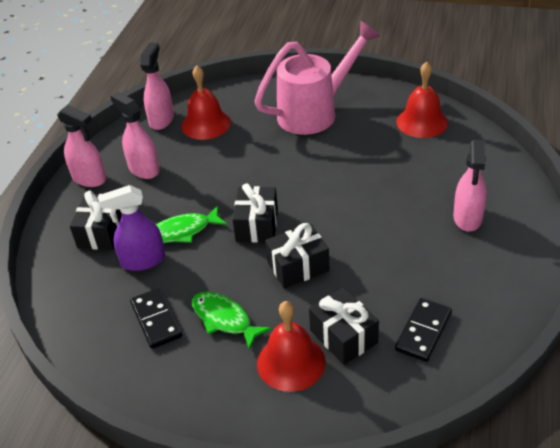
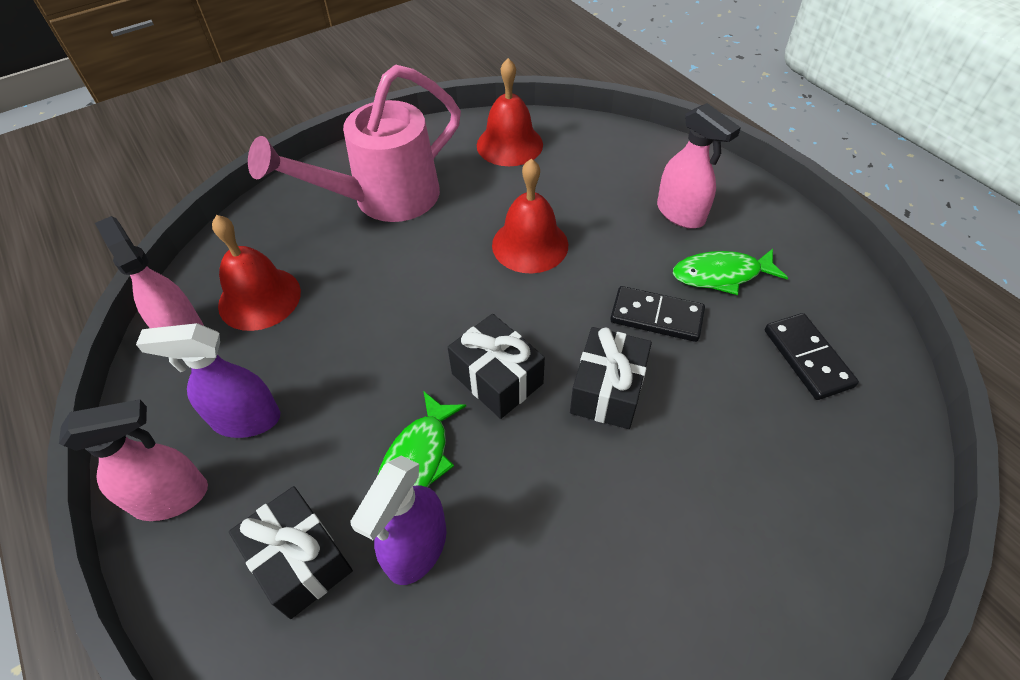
camera: 50 degrees left, 10 degrees up
pink spray bottle [110,92,160,179] -> purple spray bottle [136,323,280,438]
black domino [130,288,182,349] -> black domino moved to [610,286,705,342]
green fish [192,292,272,350] -> green fish moved to [673,249,788,295]
pink watering can [254,21,380,135] -> pink watering can turned 135 degrees counterclockwise [248,65,461,222]
red bell [257,301,325,392] -> red bell moved to [492,159,568,273]
black gift [309,287,379,365] -> none

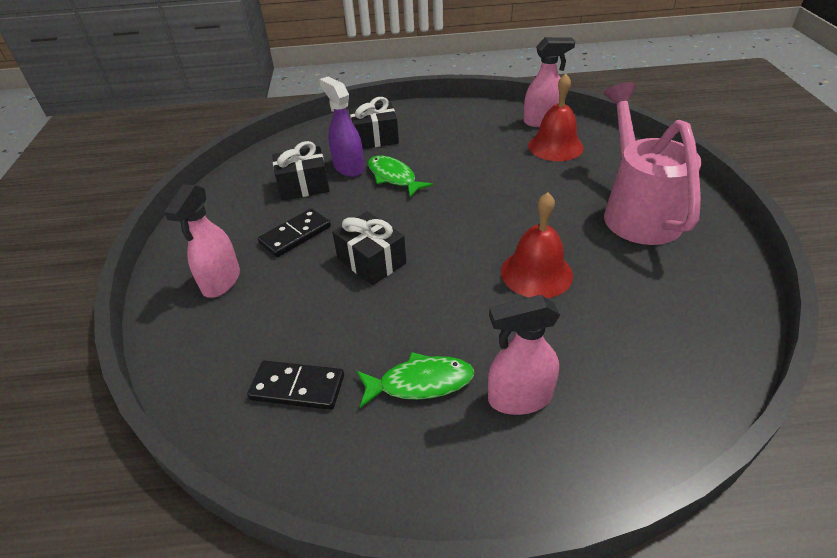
camera: 120 degrees right, 10 degrees down
pink spray bottle [59,399,208,521] -> pink spray bottle moved to [164,184,240,298]
purple spray bottle [136,323,280,438] -> none
black gift [448,314,545,419] -> black gift moved to [272,141,329,201]
red bell [477,58,543,166] -> none
black domino [610,286,705,342] -> black domino moved to [258,208,331,257]
green fish [673,249,788,295] -> green fish turned 60 degrees clockwise [357,352,474,408]

